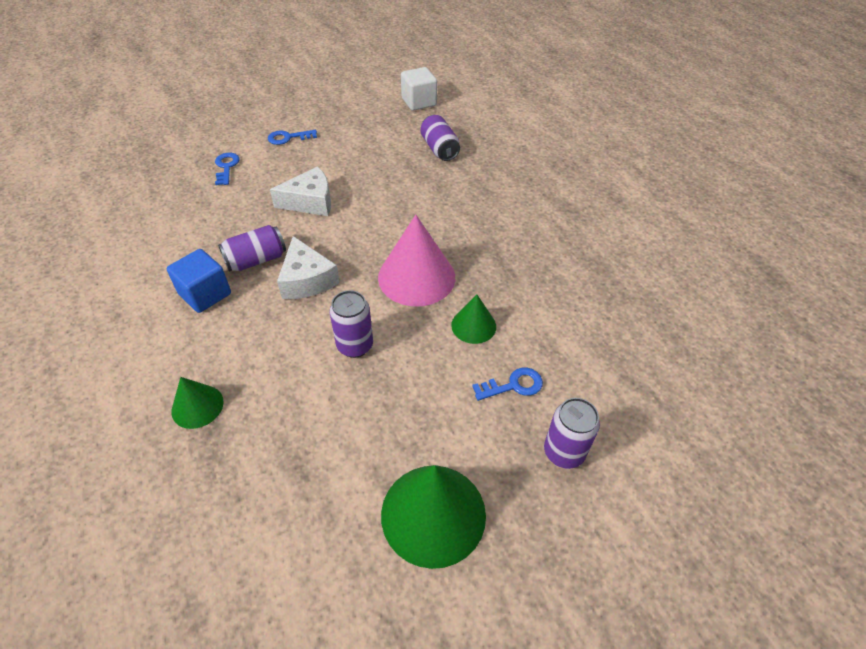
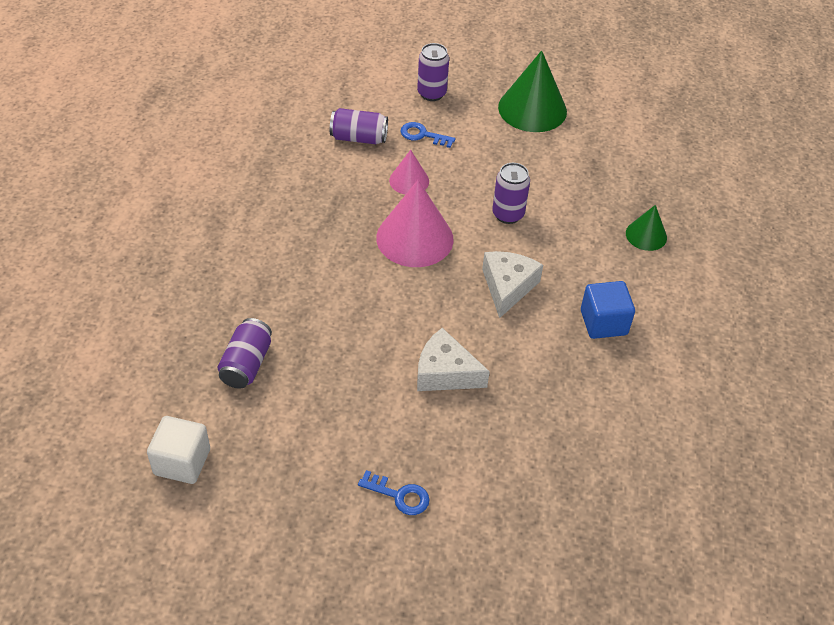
camera: 145 degrees left, 0 degrees up
blue key [215,153,239,185] -> none
purple can [218,225,286,272] -> purple can moved to [330,108,388,144]
green cone [451,295,496,344] -> pink cone [389,150,429,195]

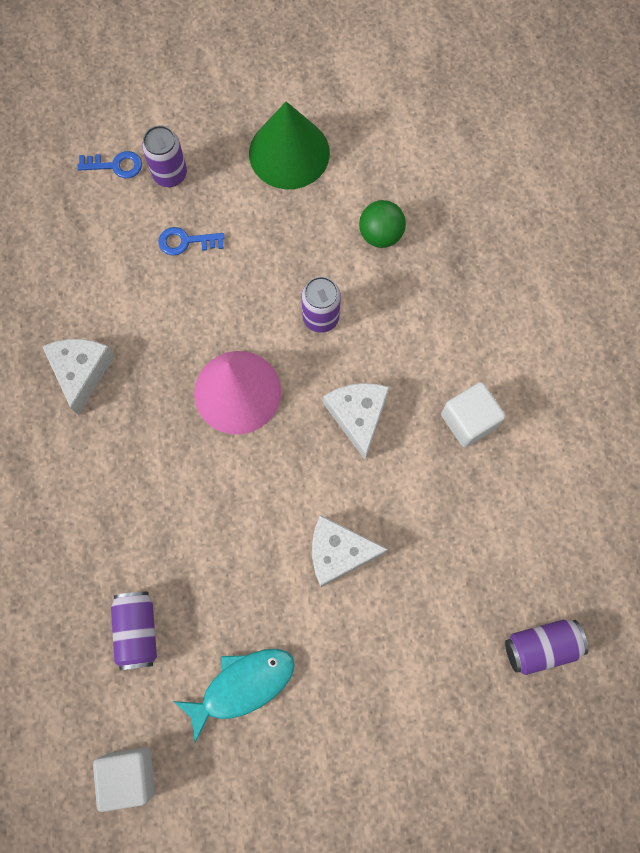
camera: 20 degrees left, 25 degrees up
purple can [330,108,388,144] -> purple can moved to [505,620,588,675]
blue key [358,470,430,515] -> blue key moved to [77,151,142,178]
pink cone [389,150,429,195] -> none
blue cube [581,281,635,339] -> white cube [441,382,506,447]
green cone [626,205,667,251] -> none
none -> white cheese [42,339,115,416]
none -> turquoise fish [173,649,295,743]
none -> green ball [359,200,406,248]

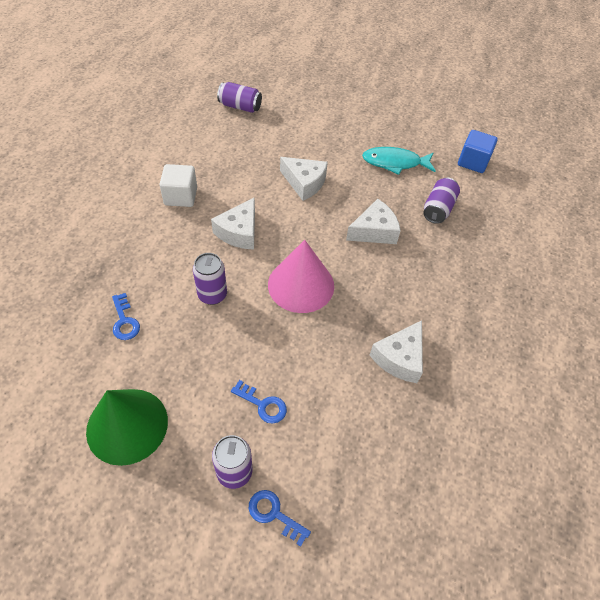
camera: 150 degrees left, 20 degrees down
white cube [93,747,155,812] -> blue cube [458,130,498,173]
green ball [359,200,406,248] -> blue key [112,293,140,340]
none -> white cheese [346,199,400,244]

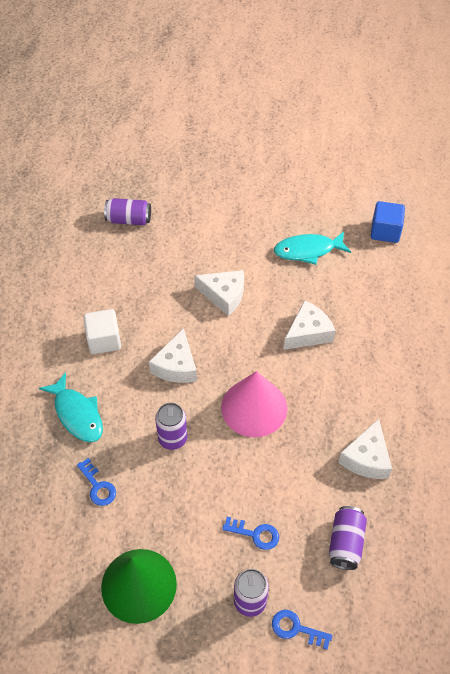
camera: 10 degrees left, 0 degrees up
purple can [424,178,460,224] -> purple can moved to [329,506,367,570]
none -> turquoise fish [39,372,103,442]

